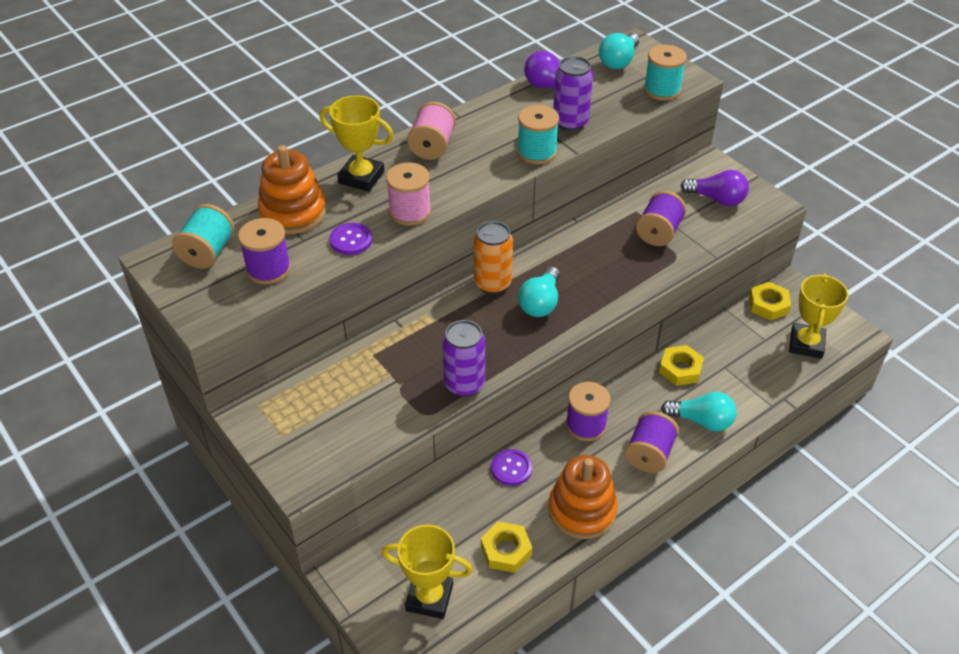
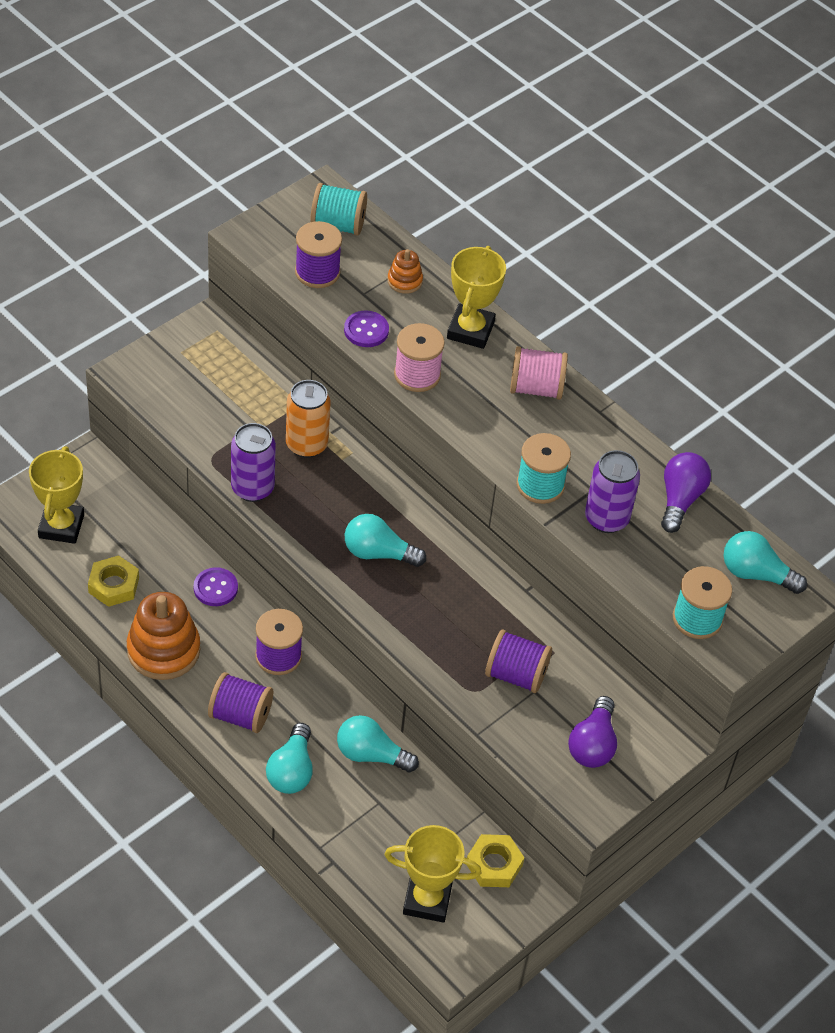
camera: 80 degrees right, 5 degrees up
orange stacking toy [258,145,326,234] -> orange stacking toy [387,249,423,294], size x0.50
orange can [474,221,513,294] -> orange can moved to [286,380,331,458]
yellow nut [659,345,704,386] -> turquoise light bulb [337,715,419,773]

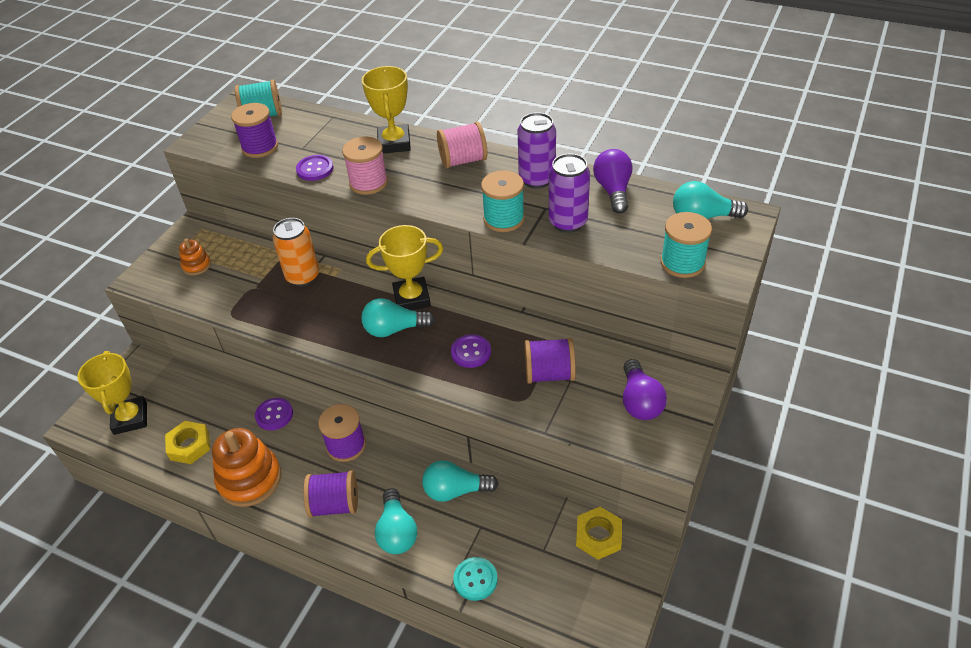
camera: 15 degrees left, 5 degrees down
purple can [231,423,276,502] -> purple can moved to [518,112,556,189]
yellow trophy [384,825,482,922] -> yellow trophy moved to [366,225,443,310]
orange stacking toy [387,249,423,294] -> orange stacking toy moved to [179,239,211,275]
none -> purple button [451,334,491,368]
none -> turquoise button [453,557,498,601]

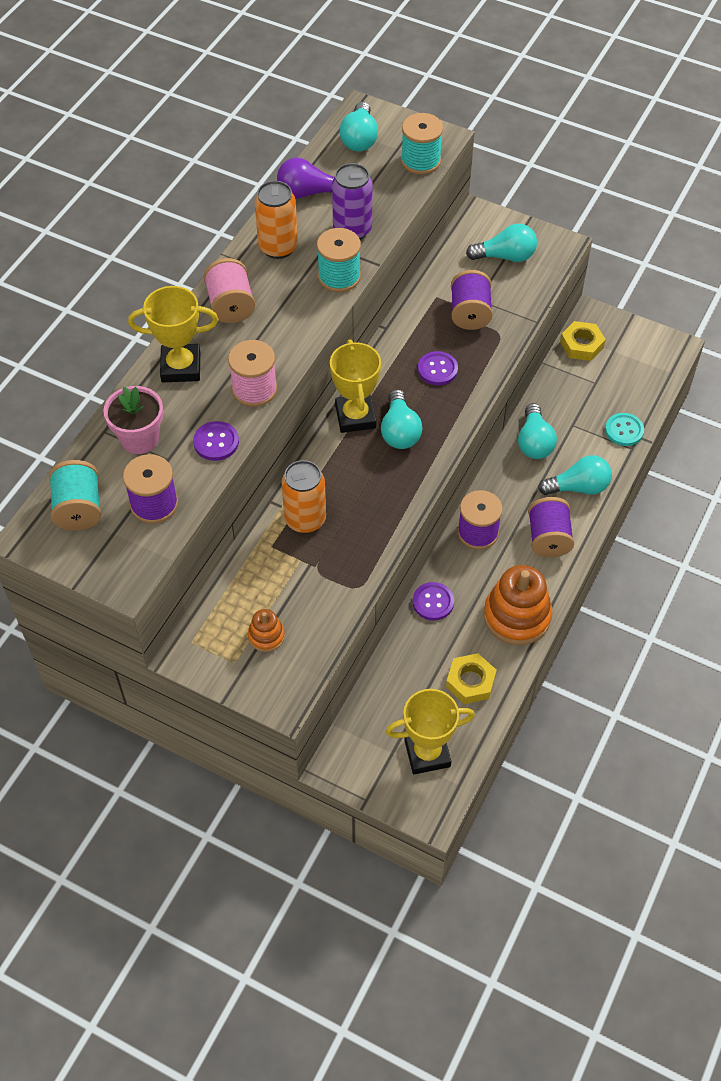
camera: 90 degrees left, 10 degrees up
purple can [518,112,556,189] -> orange can [255,181,298,259]
purple light bulb [623,359,667,420] -> turquoise light bulb [466,223,537,262]
none -> pink flower pot [103,386,163,454]

